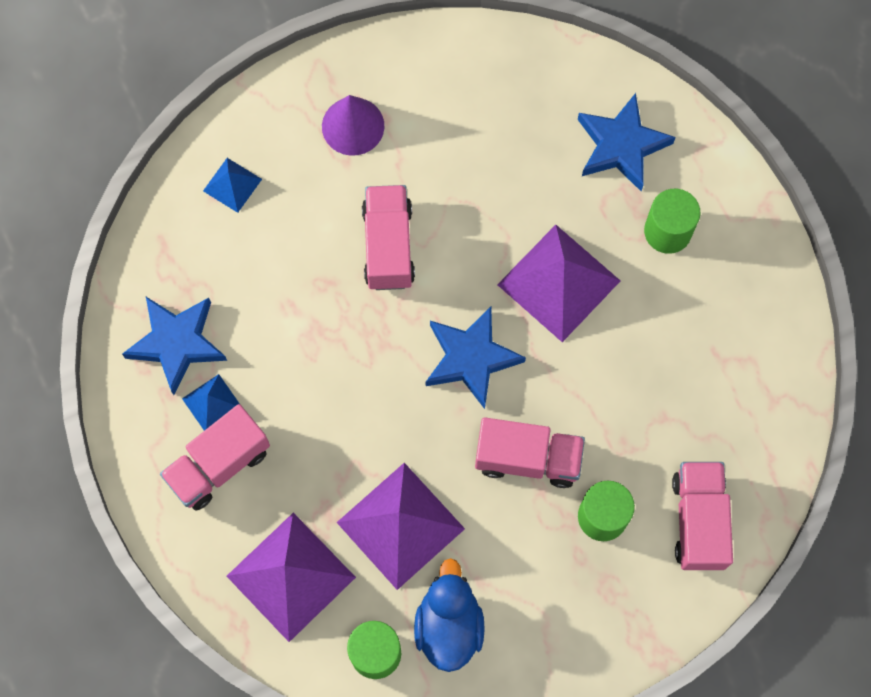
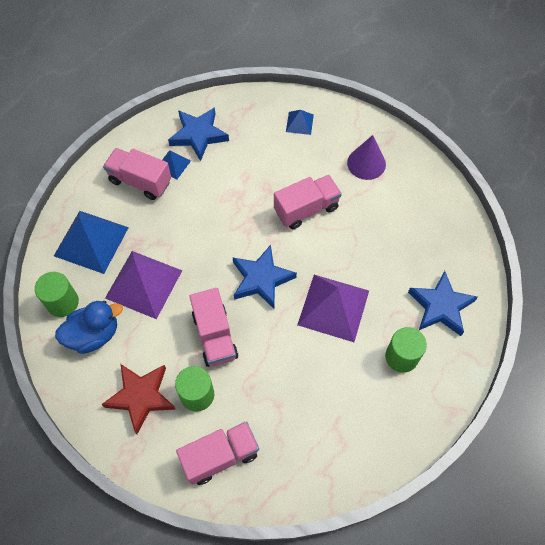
camera: 65 degrees right, 10 degrees down
purple pyramid [227,513,356,642] -> blue pyramid [54,211,129,274]
none -> red star [101,364,176,434]

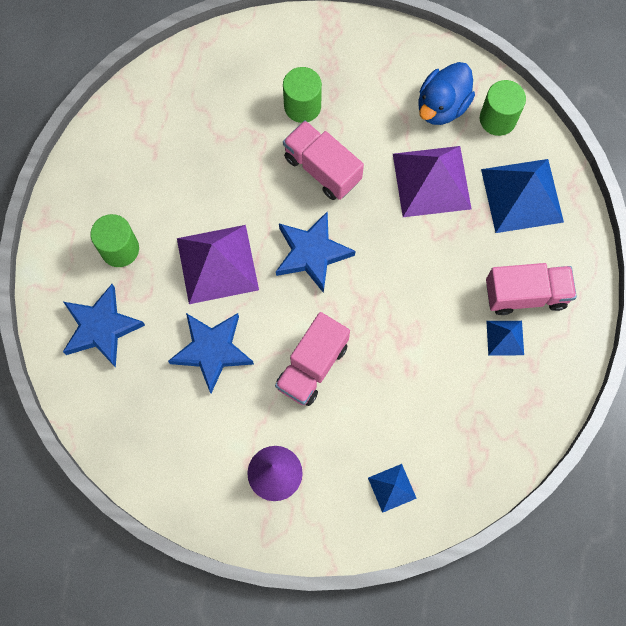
camera: 150 degrees right, 10 degrees up
red star [101,364,176,434] -> none
blue star [168,107,229,161] -> blue star moved to [168,313,254,393]
pink truck [176,421,259,485] -> none

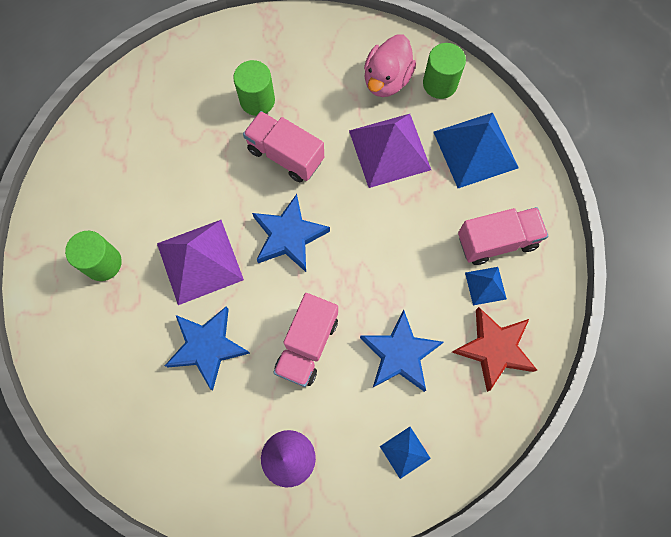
camera: 10 degrees left, 0 degrees up
blue star [63,284,145,368] -> blue star moved to [360,309,444,392]
blue duck [418,62,475,125] -> pink duck [364,34,416,97]
none -> red star [452,307,537,392]

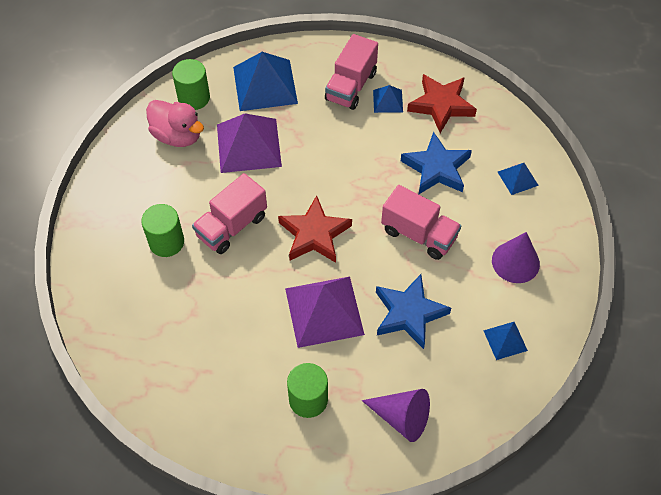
camera: 80 degrees left, 15 degrees down
blue star [252,194,330,272] -> red star [278,196,352,263]
pink truck [458,207,548,265] -> pink truck turned 150 degrees counterclockwise [325,34,378,110]
none -> purple cone [362,389,430,442]
none -> blue pyramid [483,322,528,360]

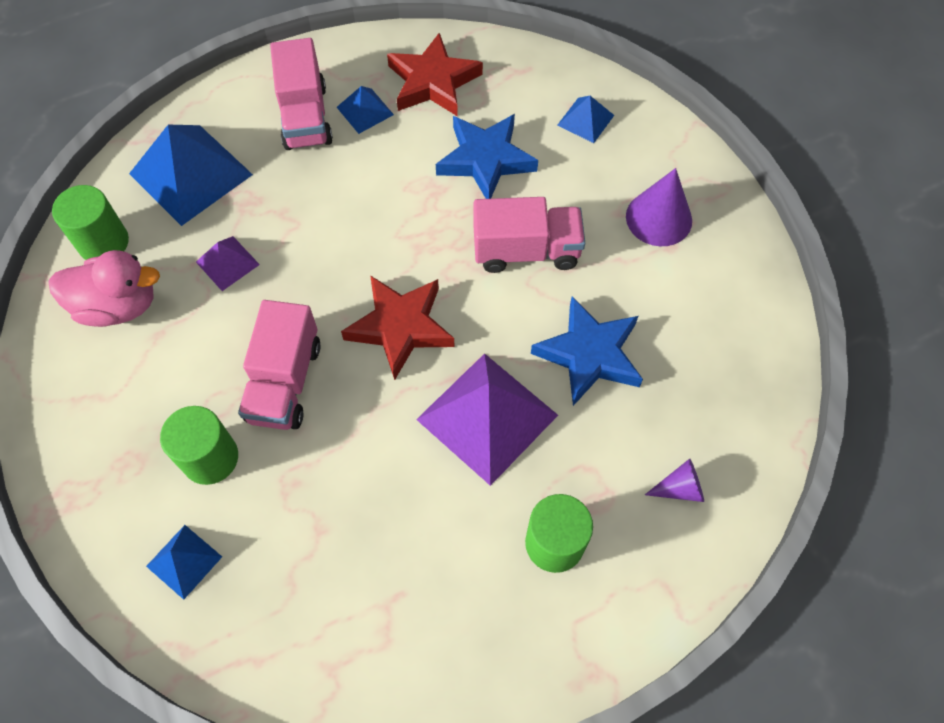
camera: 35 degrees left, 5 degrees up
purple pyramid [217,113,282,173] -> purple pyramid [196,236,260,291], size x0.50
purple cone [362,389,430,442] -> purple cone [645,459,704,502], size x0.58
blue pyramid [483,322,528,360] -> blue pyramid moved to [146,525,222,600]

